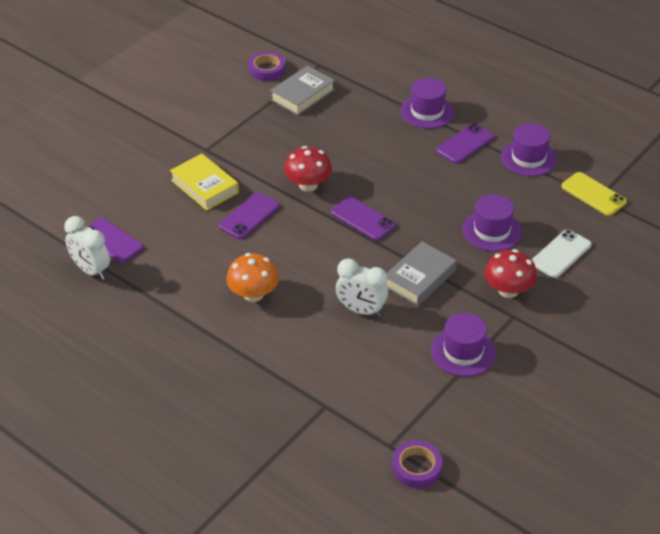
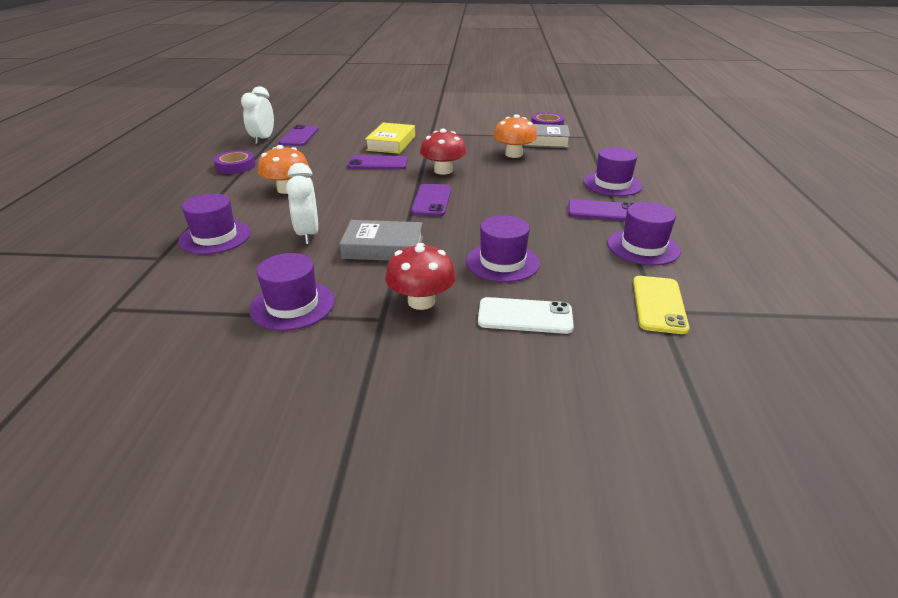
camera: 55 degrees right, 10 degrees down
purple tape [392,440,442,488] -> purple tape moved to [213,151,256,174]
none -> purple hat [178,193,251,255]
none -> orange mushroom [493,114,537,158]

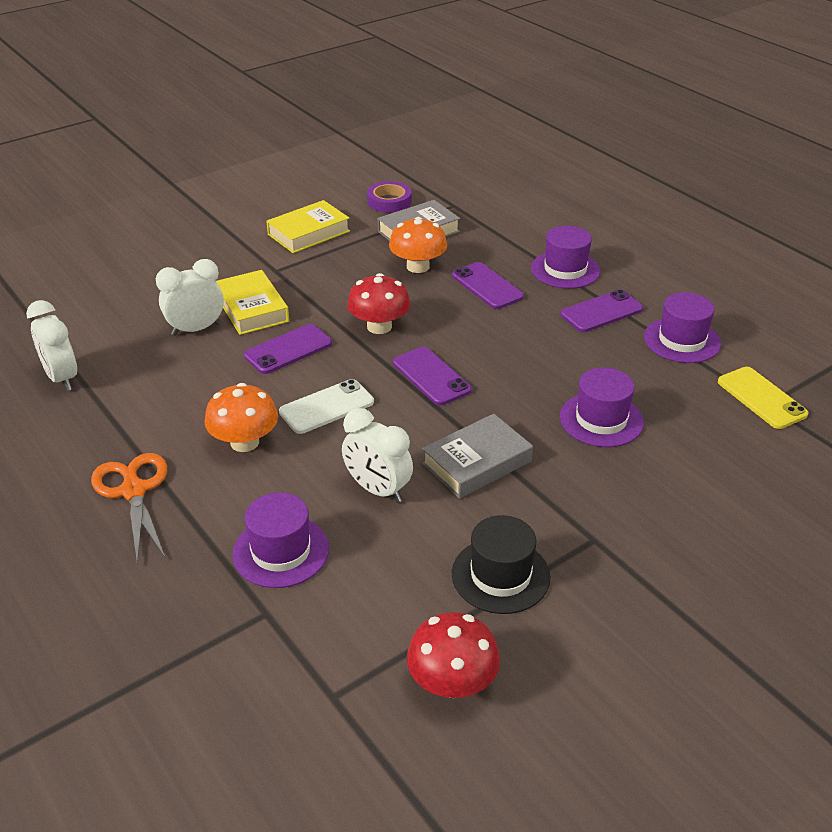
camera: 40 degrees left, 5 degrees up
purple tape [213,151,256,174] -> none
purple hat [249,253,335,331] -> black hat [452,515,550,614]
purple phone [279,125,319,146] -> purple phone moved to [452,262,524,309]
red mushroom [385,243,456,310] -> red mushroom moved to [407,612,500,698]
white phone [478,297,574,334] -> white phone moved to [279,379,374,434]
none -> orange scissors [91,453,167,563]
none -> white clock [156,259,224,336]
none -> yellow book [266,200,350,253]

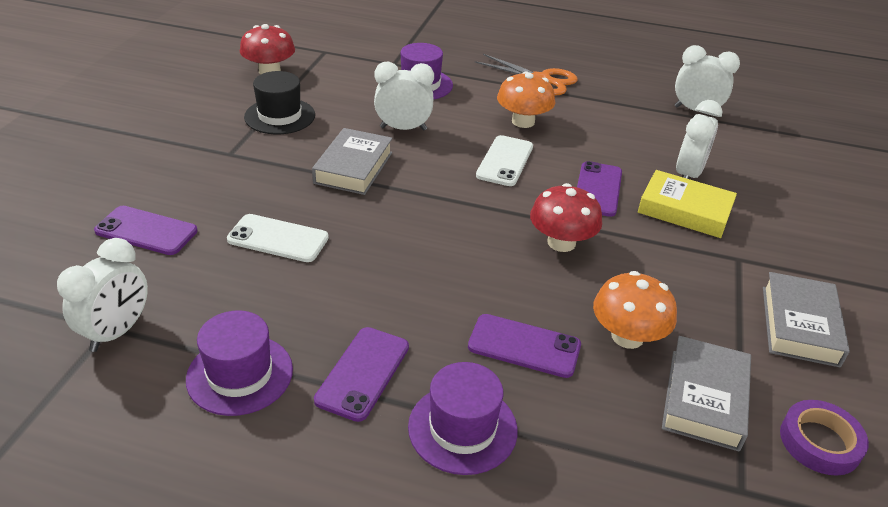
camera: 140 degrees right, 0 degrees up
yellow book [266,200,350,253] -> grey book [763,272,850,367]
purple phone [393,347,472,405] -> purple phone moved to [94,206,198,255]
purple hat [560,367,644,447] -> white phone [227,214,329,262]
yellow phone [718,367,809,429] -> white clock [57,238,148,352]

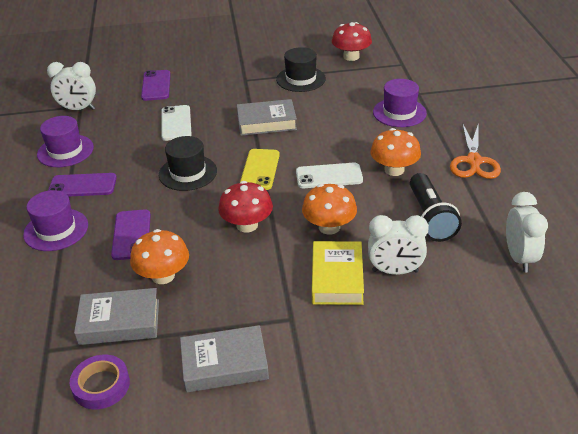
camera: 70 degrees right, 0 degrees up
white clock [374,62,434,131] -> none
purple phone [577,161,622,217] -> orange mushroom [302,184,357,235]
none -> black hat [159,136,217,191]
none -> yellow phone [240,149,280,190]
none -> black flashlight [410,173,462,242]

